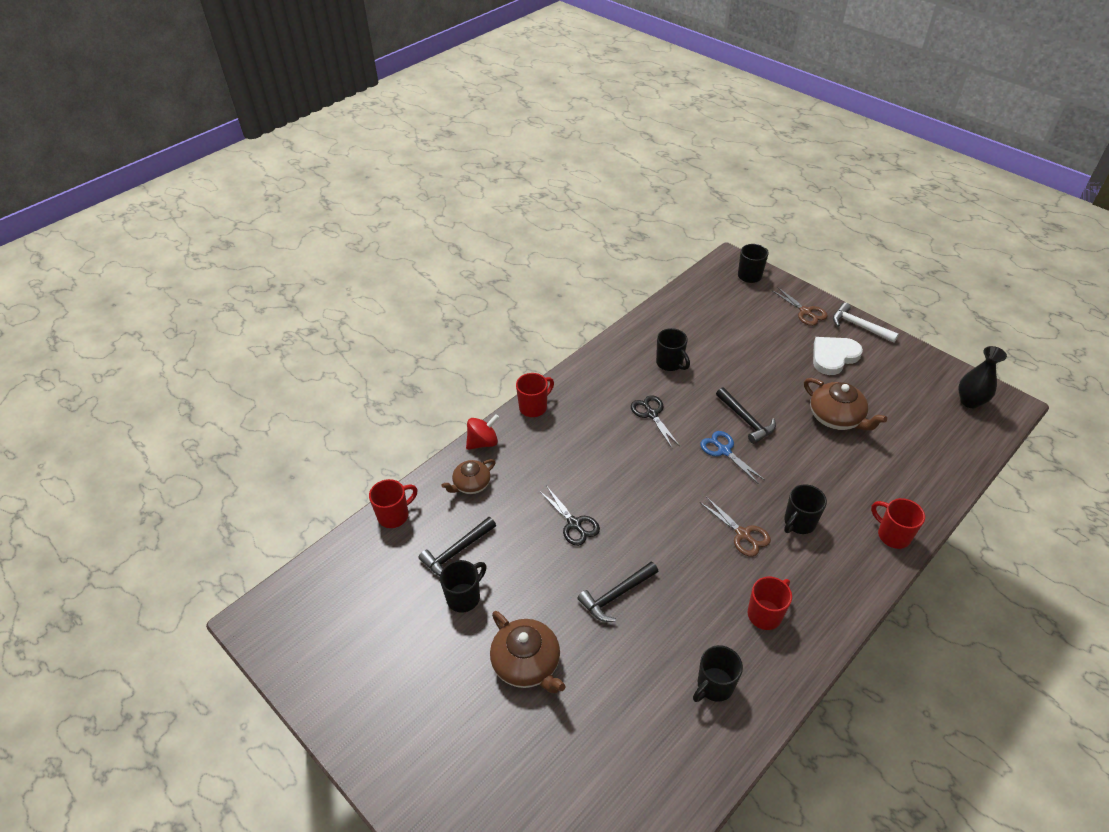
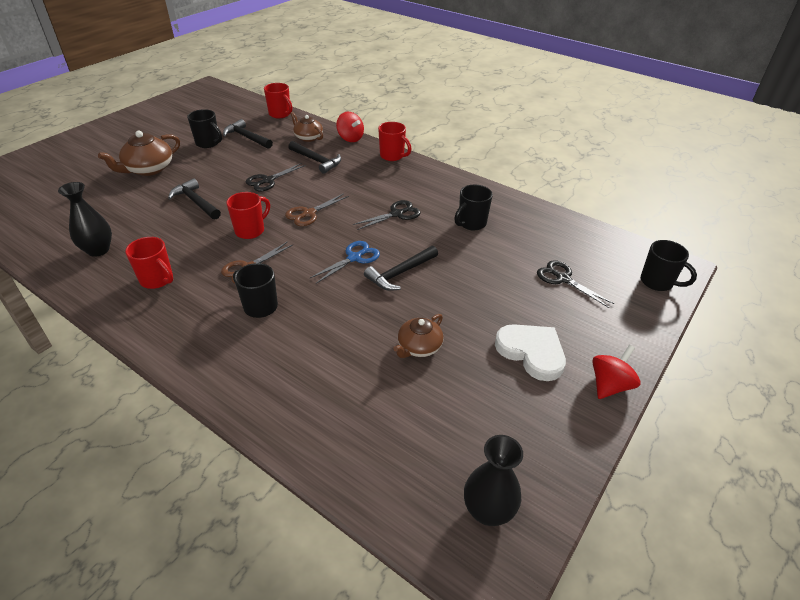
camera: 80 degrees right, 5 degrees down
black mug [693,645,743,702] -> black vase [58,182,112,257]
brown scissors [772,287,828,326] -> brown scissors moved to [285,193,349,226]
brown teapot [804,378,887,431] -> brown teapot [393,314,444,358], size x0.65
white hammer [833,302,899,343] -> red spinning top [592,345,641,399]
red mug [871,498,925,549] -> red mug moved to [226,192,270,239]
none -> black hammer [288,141,341,174]
none -> black scissors [537,260,614,308]

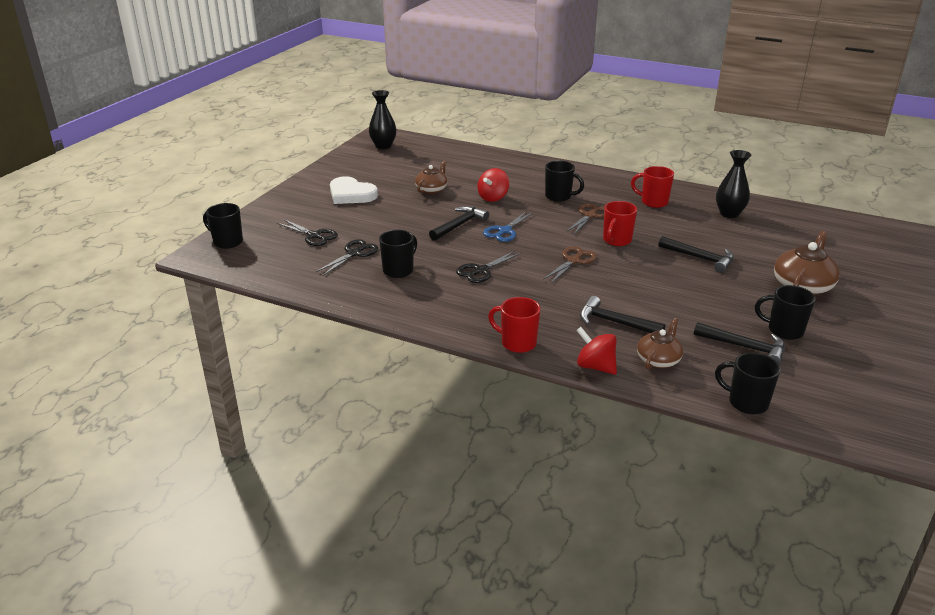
camera: 170 degrees right, 10 degrees down
black scissors [246,163,306,191] -> black scissors moved to [316,239,378,276]
red mug [264,83,292,118] -> black mug [715,353,781,414]
brown teapot [290,112,323,142] -> brown teapot turned 90 degrees counterclockwise [637,318,683,370]
red spinning top [592,345,641,399] -> red spinning top moved to [478,168,509,202]

